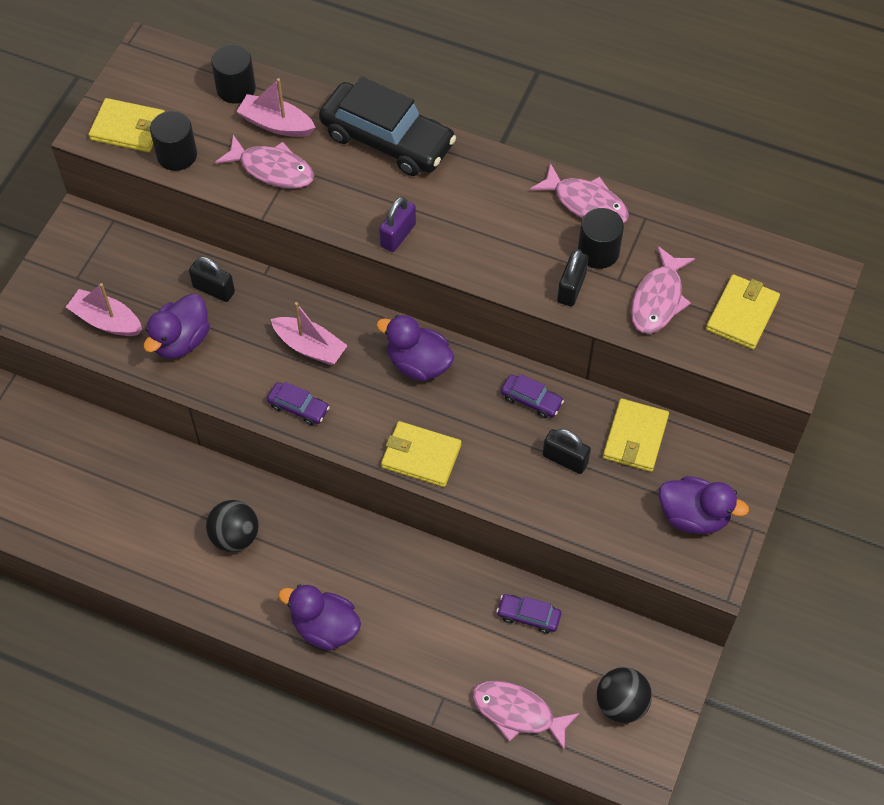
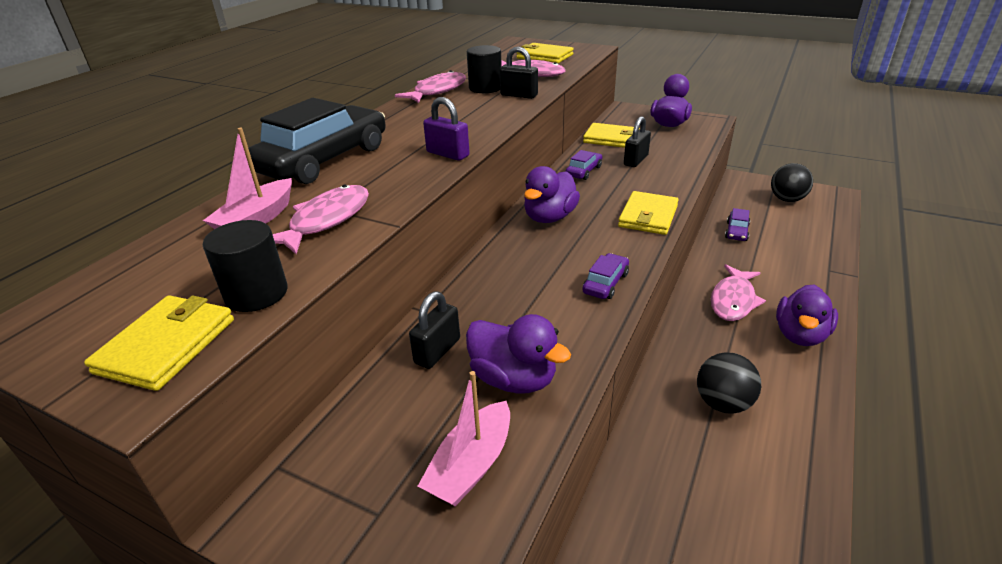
camera: 85 degrees left, 25 degrees down
black cylinder [211,44,256,103] -> none
pink boat [271,302,348,365] -> none
pink fish [472,680,580,751] -> pink fish moved to [711,264,766,321]

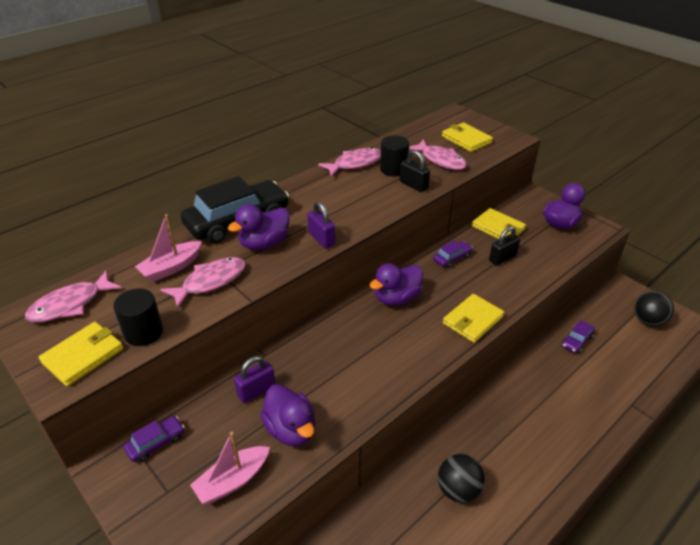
camera: 20 degrees right, 5 degrees up
black padlock [409,291,460,369] -> purple padlock [234,356,275,403]
purple car [583,253,629,299] -> purple car moved to [124,416,185,462]
pink fish [711,264,766,321] -> pink fish moved to [25,270,122,323]
purple duck [776,285,838,346] -> purple duck moved to [228,204,290,250]

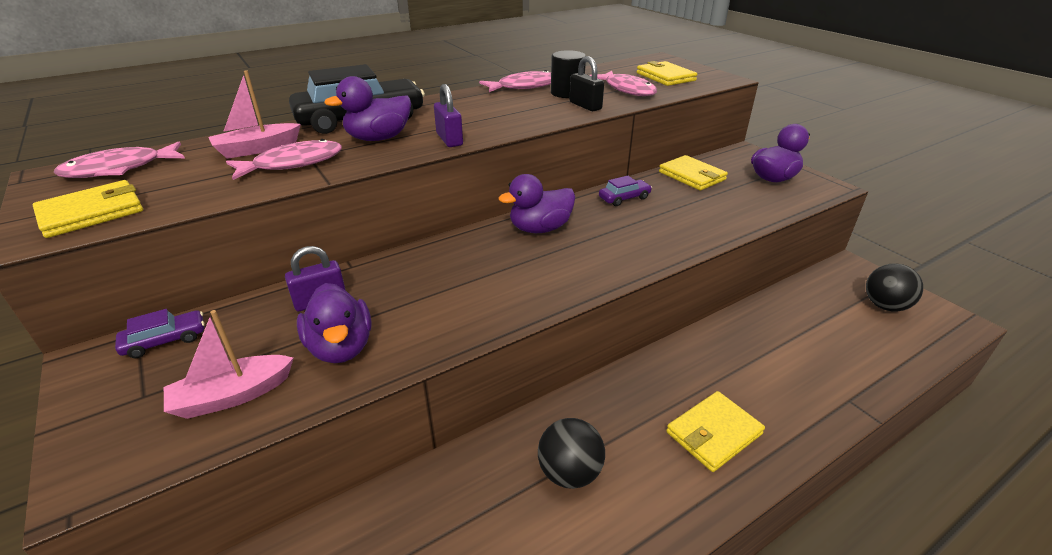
camera: 10 degrees right, 5 degrees down
black cylinder [113,288,163,346] -> none
yellow wallet [443,294,504,343] -> yellow wallet moved to [666,391,765,472]
black padlock [489,226,520,266] -> none
purple car [562,320,595,353] -> none

